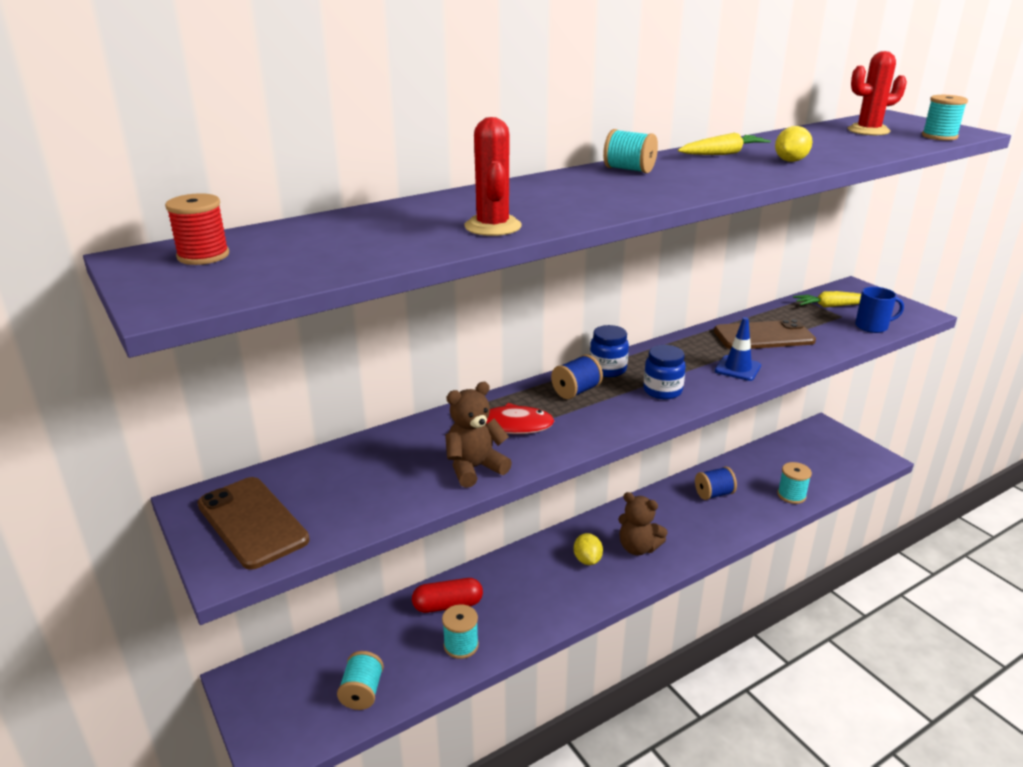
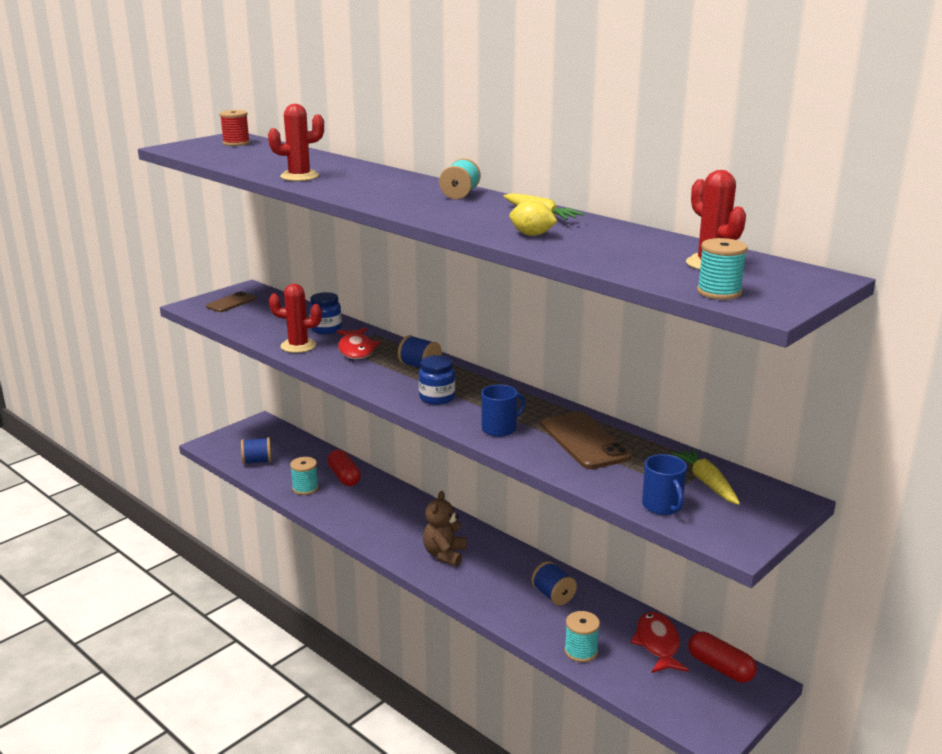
camera: 75 degrees right, 5 degrees down
brown phone [197,477,310,570] -> brown phone [206,291,256,312], size x0.63
turquoise spool [337,651,384,710] -> blue spool [241,437,272,464]
brown teddy bear [445,382,512,488] -> red cactus [269,284,322,353]
yellow lemon [574,533,603,565] -> none
blue jar [590,325,629,377] -> blue jar moved to [309,292,342,334]
blue traffic cone [715,317,761,381] -> blue mug [481,385,525,437]
none -> red fish [631,612,689,673]
none -> red capsule [688,632,757,683]

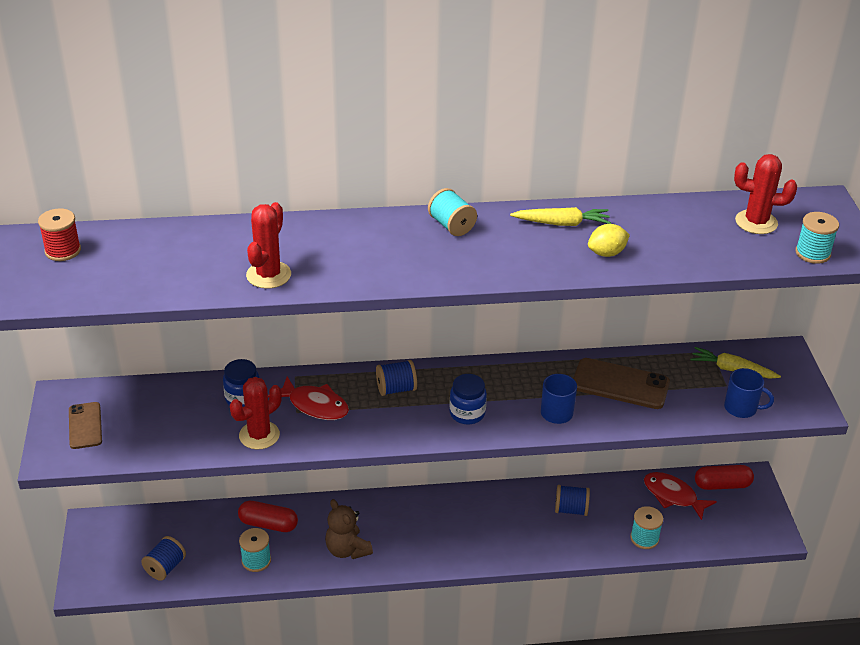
camera: 50 degrees left, 15 degrees up
brown teddy bear [423,491,467,567] -> brown teddy bear moved to [325,499,373,559]

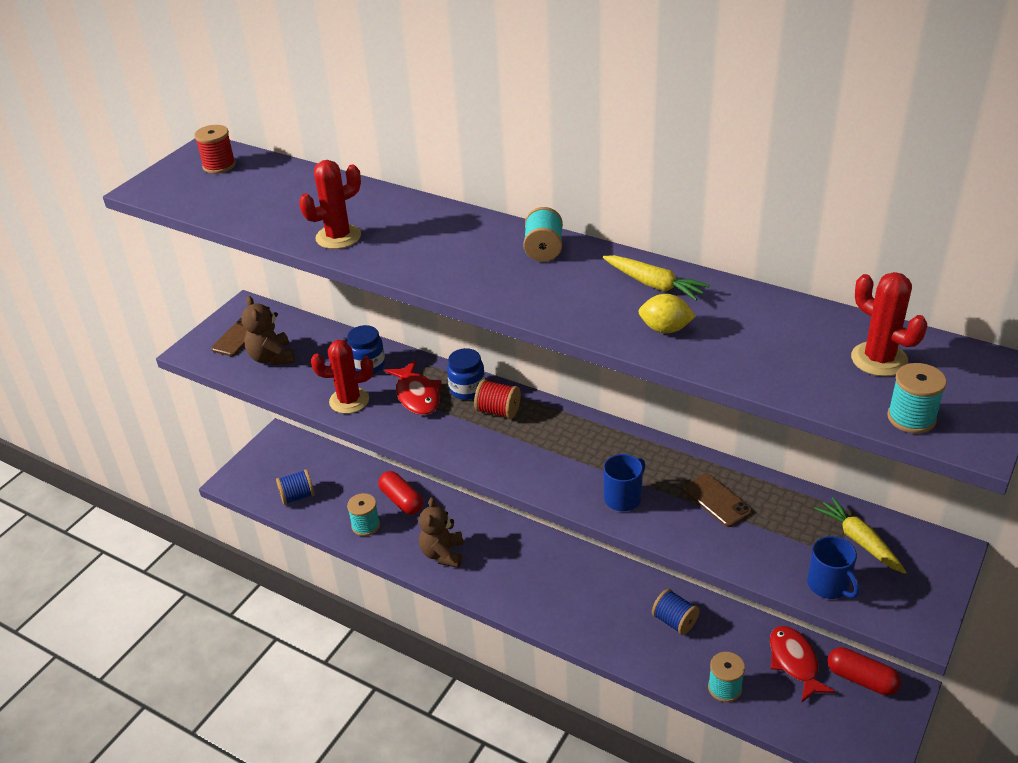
camera: 40 degrees right, 0 degrees up
blue spool [376,360,417,396] -> red spool [474,379,521,419]
blue jar [449,374,487,424] -> blue jar moved to [447,348,485,400]
brown phone [573,358,670,409] -> brown phone [683,473,752,527], size x0.63
none -> brown teddy bear [241,296,295,365]

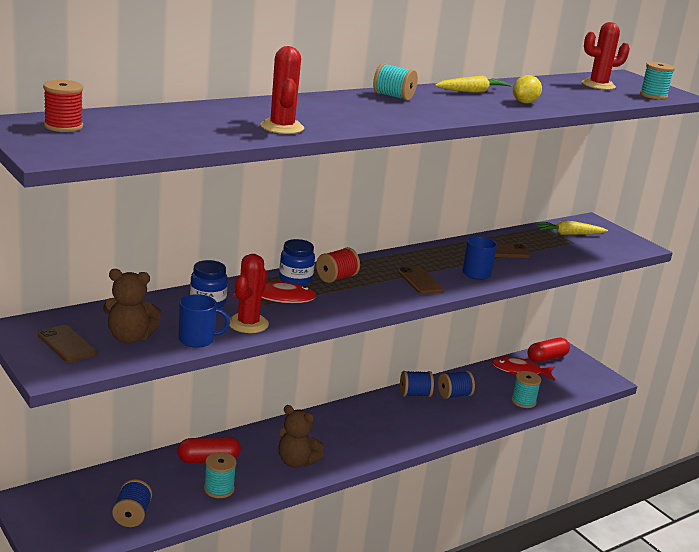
camera: 70 degrees left, 15 degrees down
blue mug [807,536,860,599] -> blue mug moved to [179,294,230,348]
none -> brown phone [398,267,444,294]
none -> blue spool [400,371,434,397]

